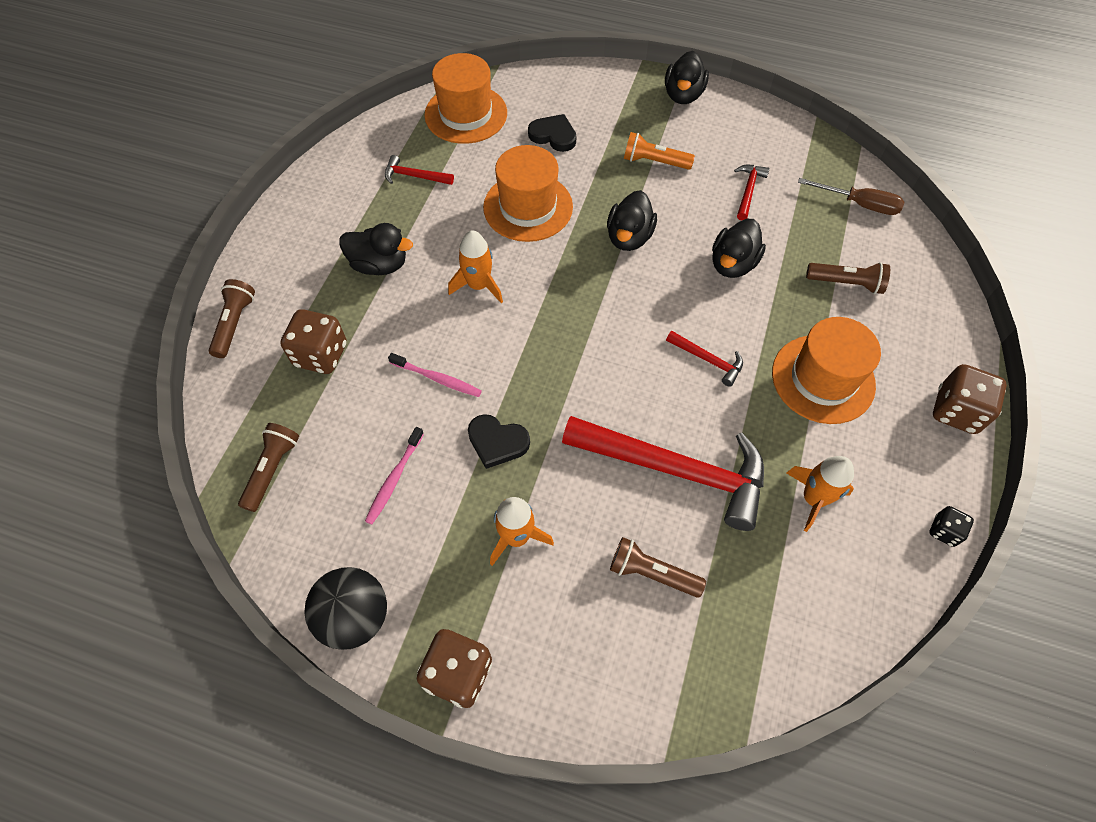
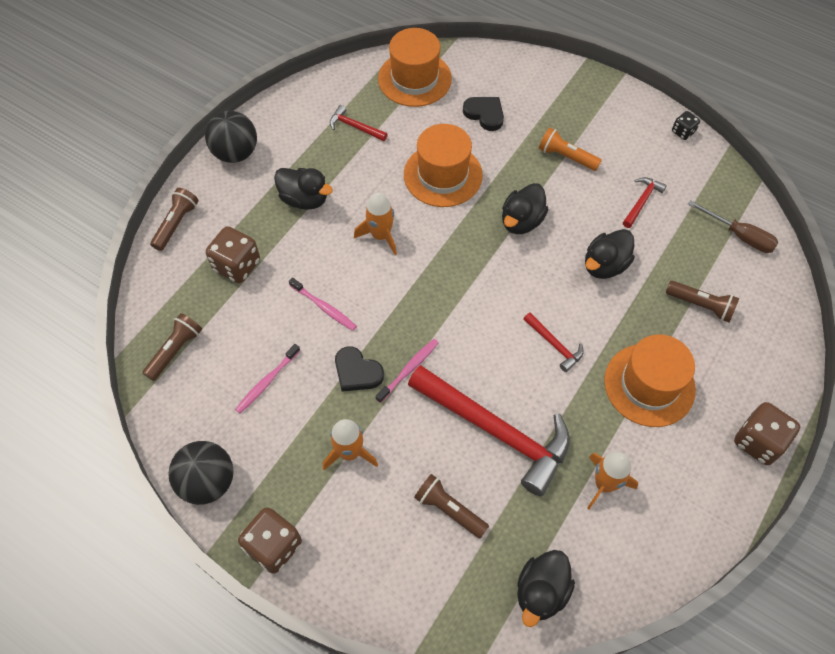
camera: 15 degrees right, 0 degrees up
black duck [665,51,709,104] -> black duck moved to [517,550,575,627]
black dice [929,506,974,547] -> black dice moved to [672,111,700,140]
none -> black ball [205,111,257,163]
none -> pink toothbrush [376,339,439,403]

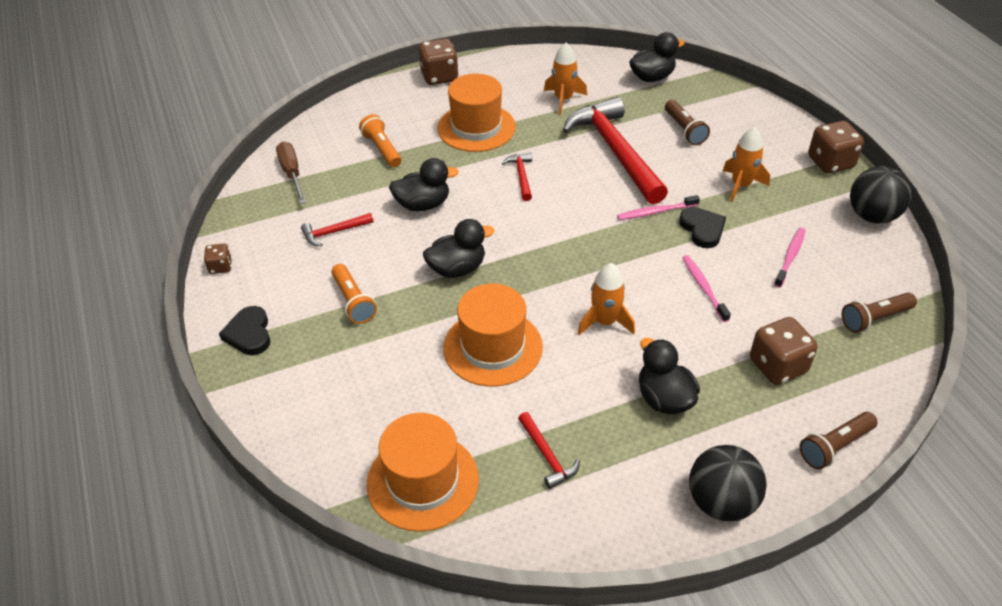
camera: 145 degrees left, 15 degrees down
pink toothbrush [235,344,300,413] -> pink toothbrush turned 45 degrees counterclockwise [774,228,806,287]
black heart [463,97,504,131] -> black heart moved to [219,306,271,355]
brown flashlight [666,280,739,322] -> orange flashlight [359,114,401,167]
black dice [672,111,700,140] -> brown dice [204,243,232,274]

